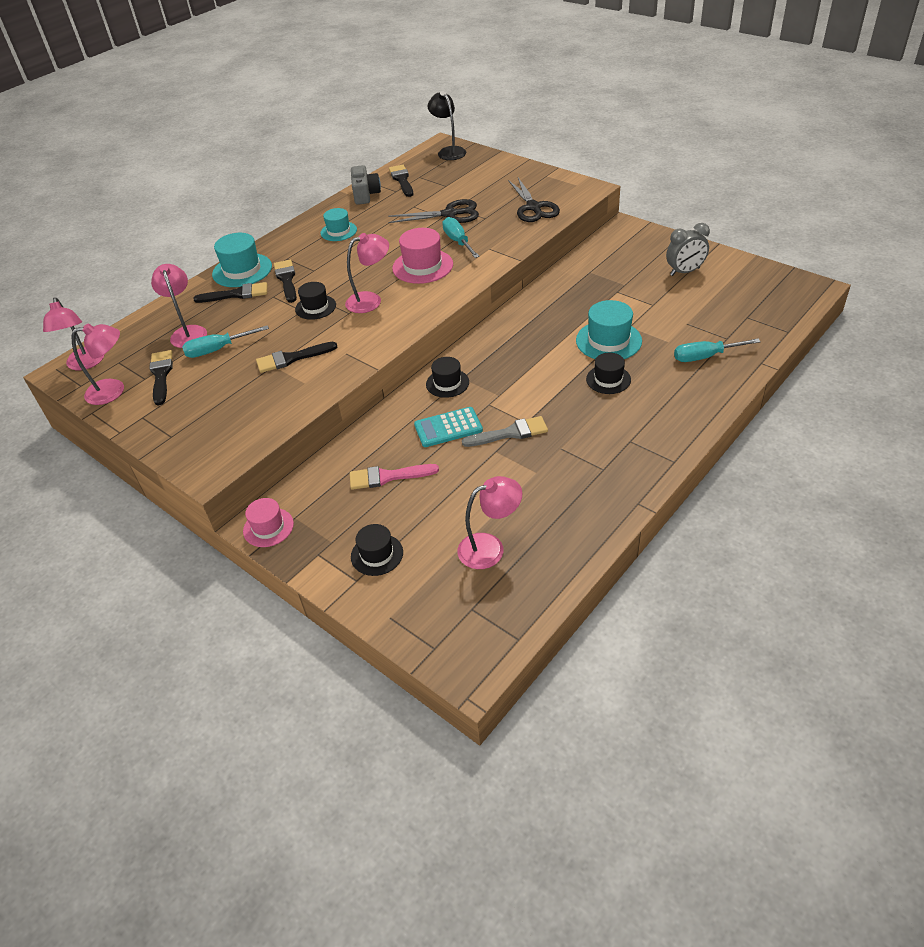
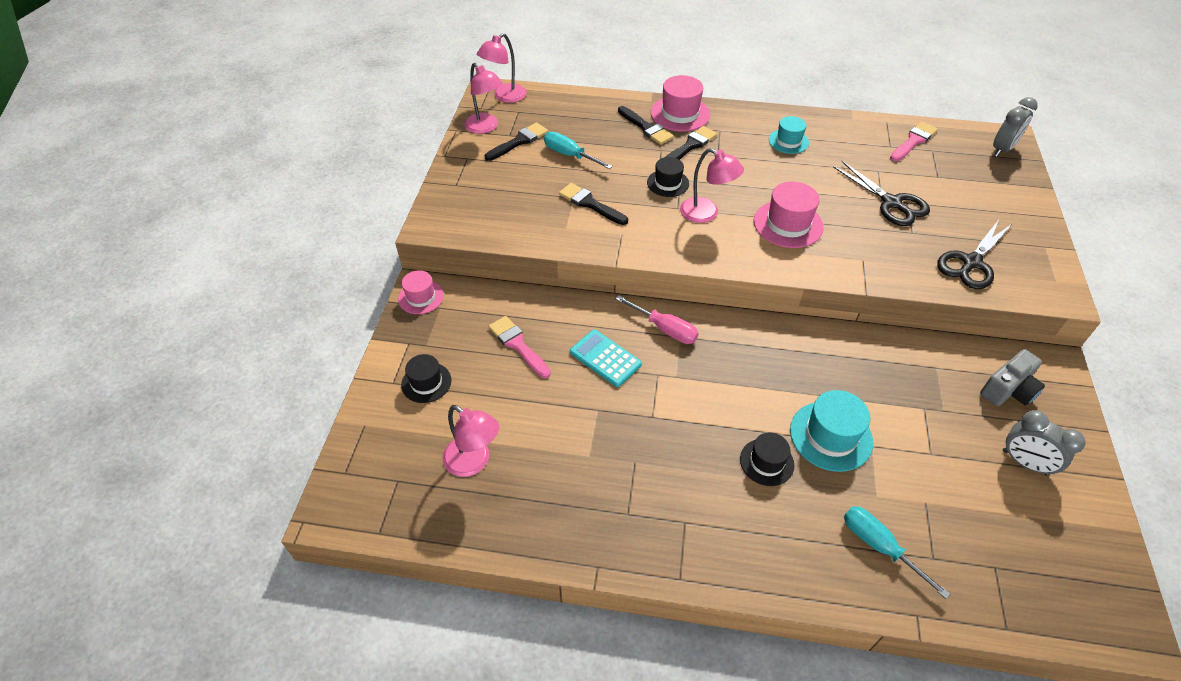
camera: 55 degrees right, 5 degrees up
pink lamp [151,264,207,348] -> none
turquoise hat [212,233,272,287] -> pink hat [651,75,710,132]
grey camera [351,165,381,205] -> grey camera moved to [980,349,1045,406]
black brush [389,165,413,197] -> pink brush [890,122,938,161]
black hat [426,357,469,398] -> pink screwdriver [615,295,699,344]
black lamp [428,91,466,160] -> grey clock [993,97,1038,157]
turquoise screwdriver [442,217,479,258] -> none
grey brush [462,416,548,447] -> none

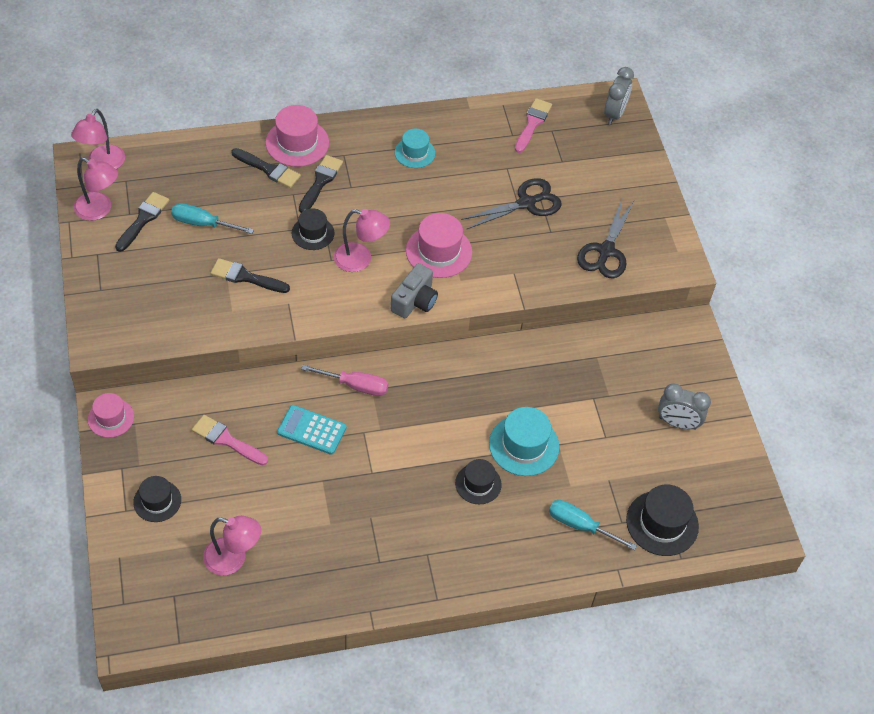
camera: 25 degrees left, 5 degrees up
black scissors [833,161,930,226] -> black scissors turned 60 degrees counterclockwise [461,178,562,229]
grey camera [980,349,1045,406] -> grey camera moved to [391,263,438,318]
none -> black hat [626,485,699,556]

